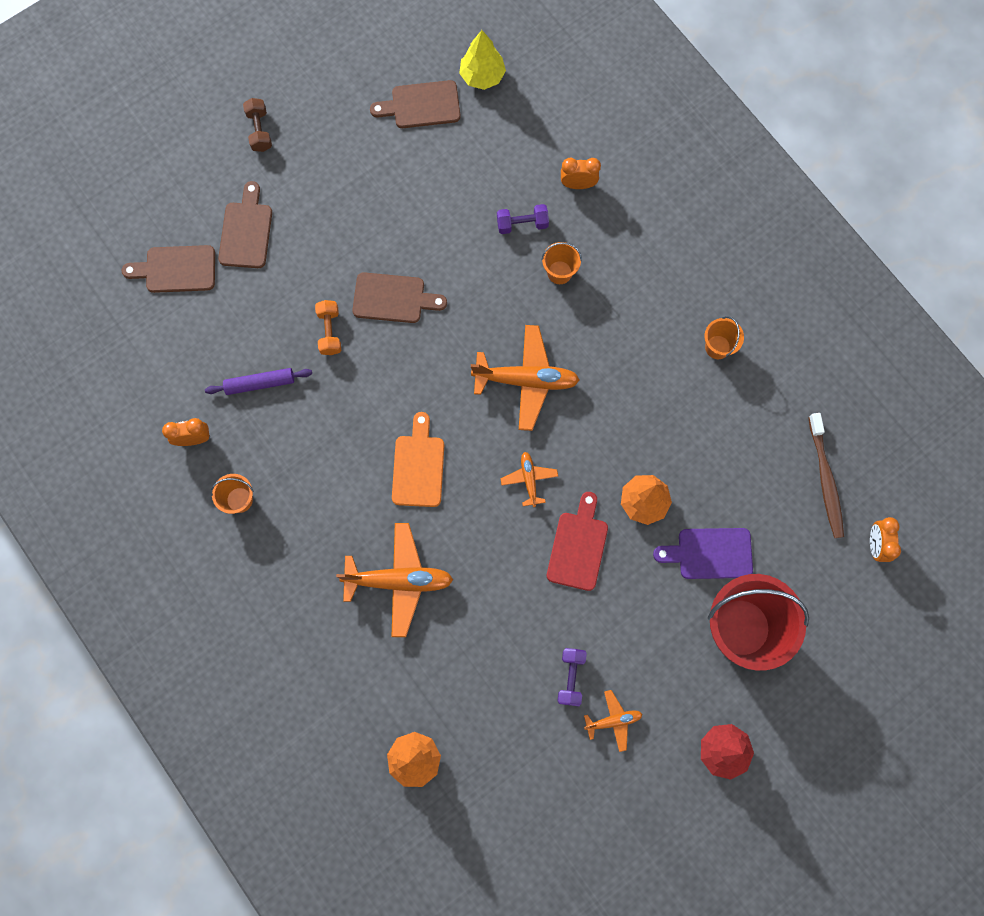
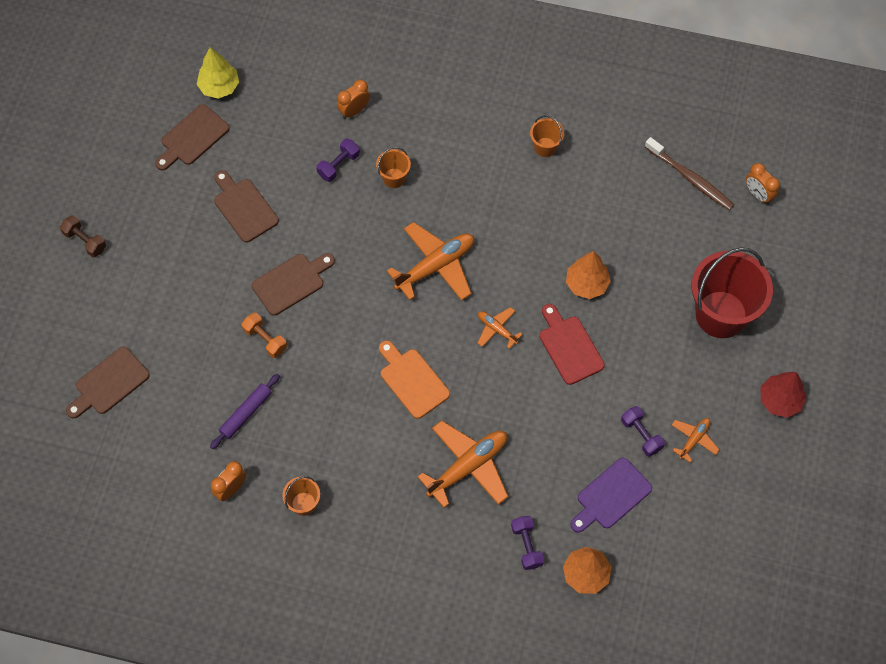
camera: 40 degrees left, 10 degrees down
brown cutting board [218,181,272,268] -> brown cutting board moved to [214,170,279,243]
purple cutting board [653,528,753,579] -> purple cutting board moved to [570,458,652,533]
none -> purple dumbbell [511,516,544,570]

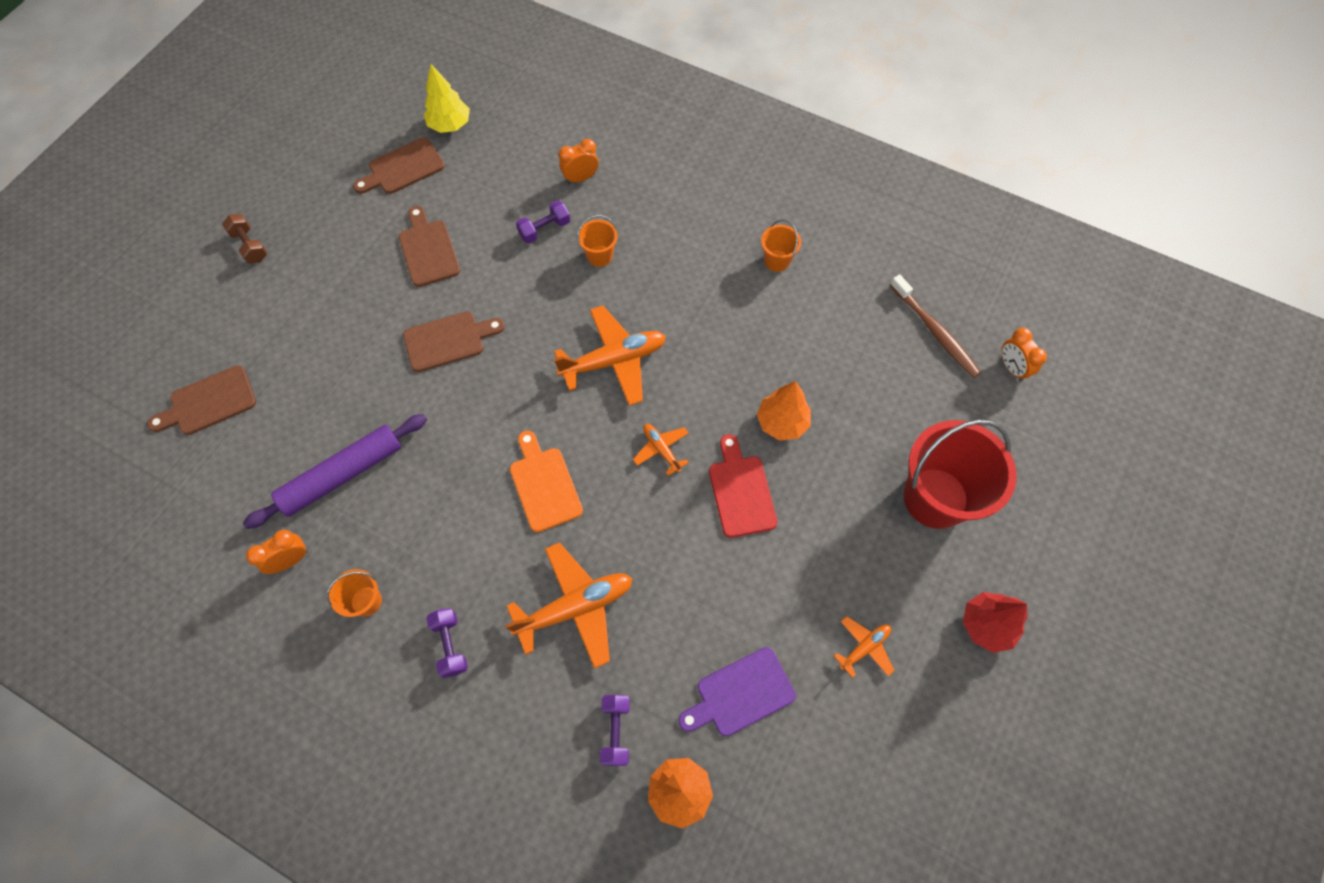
camera: 15 degrees right, 0 degrees up
purple rolling pin [210,374,280,449] -> purple rolling pin [243,414,427,529], size x1.64
orange dumbbell [242,313,287,358] -> none
purple dumbbell [621,406,665,457] -> purple dumbbell moved to [426,608,468,678]

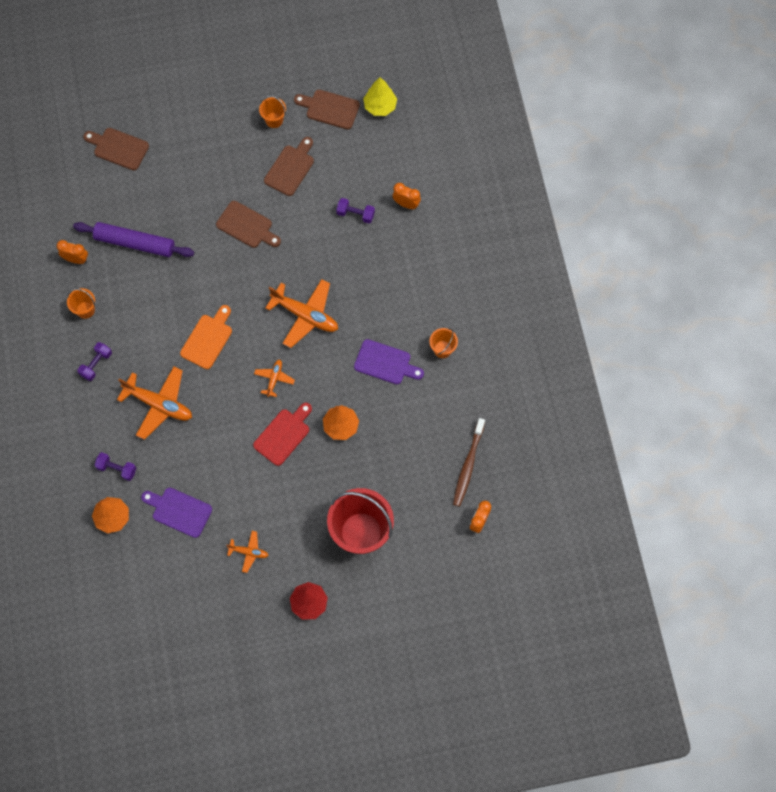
camera: 50 degrees right, 5 degrees up
brown dumbbell [222,214,267,264] -> none
orange bucket [577,215,618,267] -> orange bucket moved to [259,96,286,128]
purple dumbbell [600,695,630,766] -> purple dumbbell turned 60 degrees clockwise [94,452,136,481]
none -> purple cutting board [354,339,424,384]

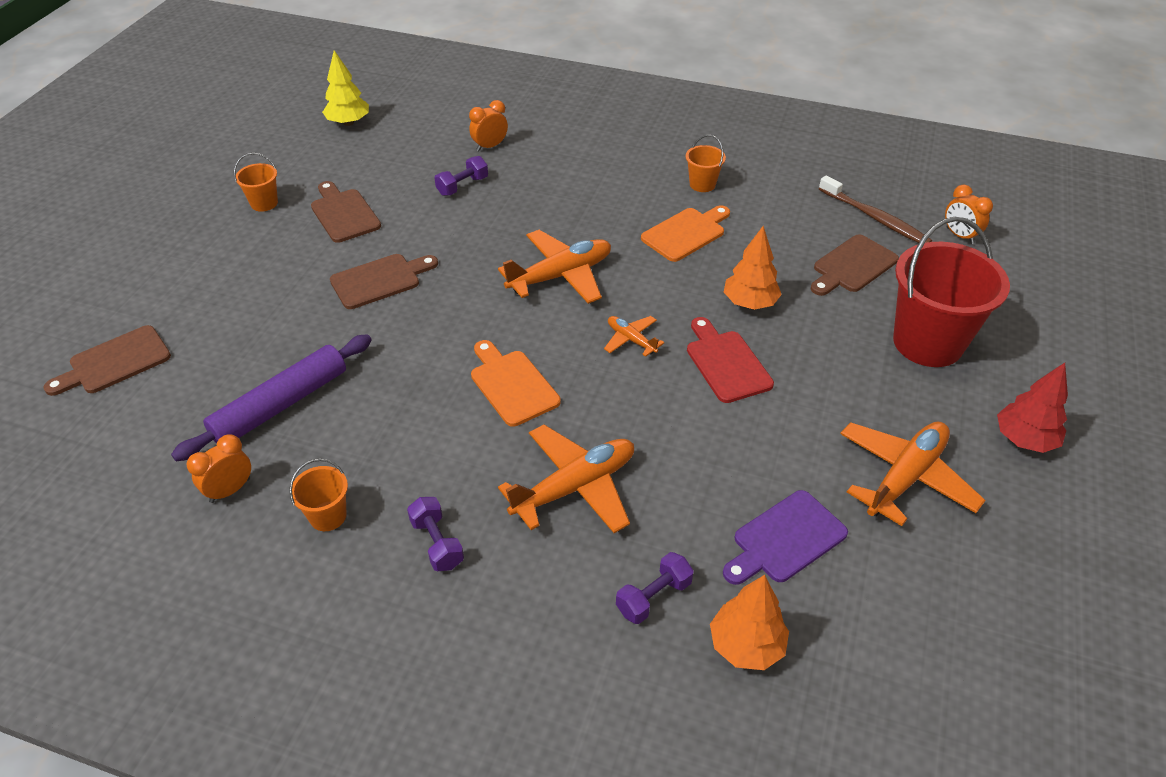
camera: 60 degrees left, 25 degrees down
orange plane [226,531,269,573] -> orange plane [840,422,986,526], size x1.93
brown cutting board [294,90,360,129] -> brown cutting board moved to [811,234,899,296]
purple cutting board [354,339,424,384] -> orange cutting board [641,205,730,262]

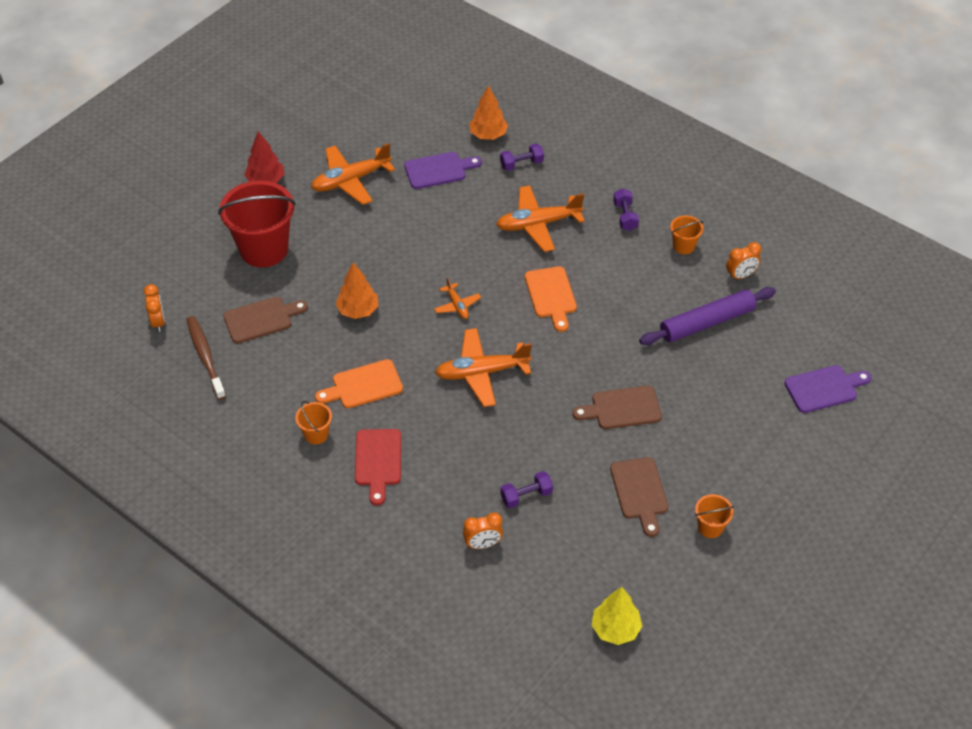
camera: 160 degrees left, 5 degrees up
brown cutting board [44,325,171,396] -> purple cutting board [784,365,871,413]
red cutting board [687,317,774,403] -> red cutting board moved to [355,429,401,505]

